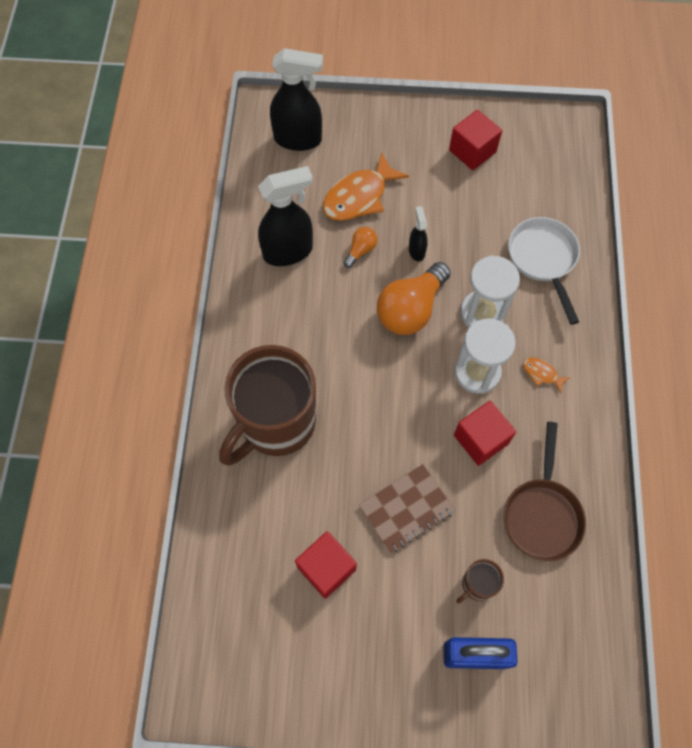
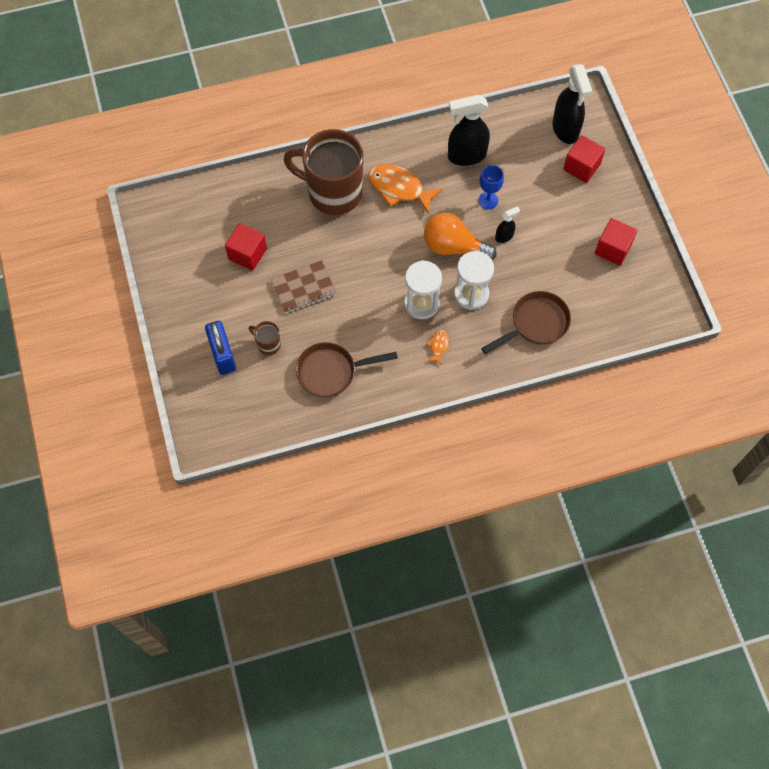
camera: 70 degrees right, 0 degrees up
black spray bottle [258,166,313,266] -> black spray bottle turned 120 degrees clockwise [448,95,490,166]
orange fish [323,153,409,221] -> orange fish moved to [368,164,443,214]
orange light bulb [344,227,377,268] -> blue goblet [478,165,504,209]
brown notebook [359,464,455,553] -> brown notebook turned 60 degrees counterclockwise [271,260,336,314]
red cube [454,401,516,466] -> red cube moved to [563,135,605,183]
white pan [508,217,580,325] -> brown pan [481,291,571,354]

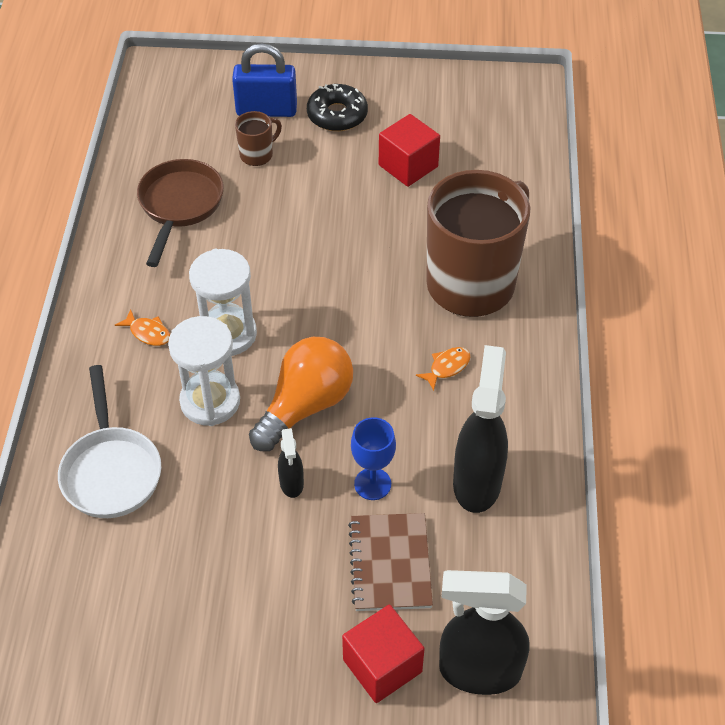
camera: 110 degrees right, 15 degrees down
brown notebook [271,260,336,314] -> brown notebook moved to [348,513,433,611]
orange fish [368,164,443,214] -> orange fish [416,347,470,391], size x0.46
brown pan [481,291,571,354] -> white pan [58,365,161,518]
red cube [595,218,638,266] -> none
none -> black donut [307,84,368,131]

